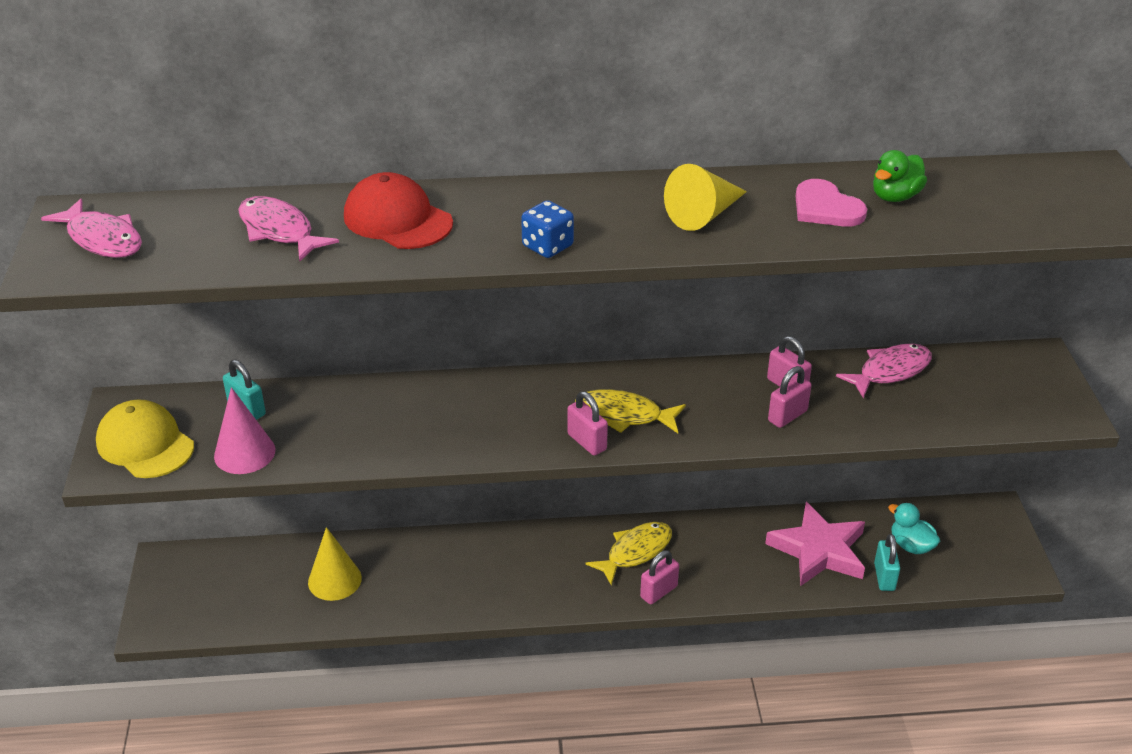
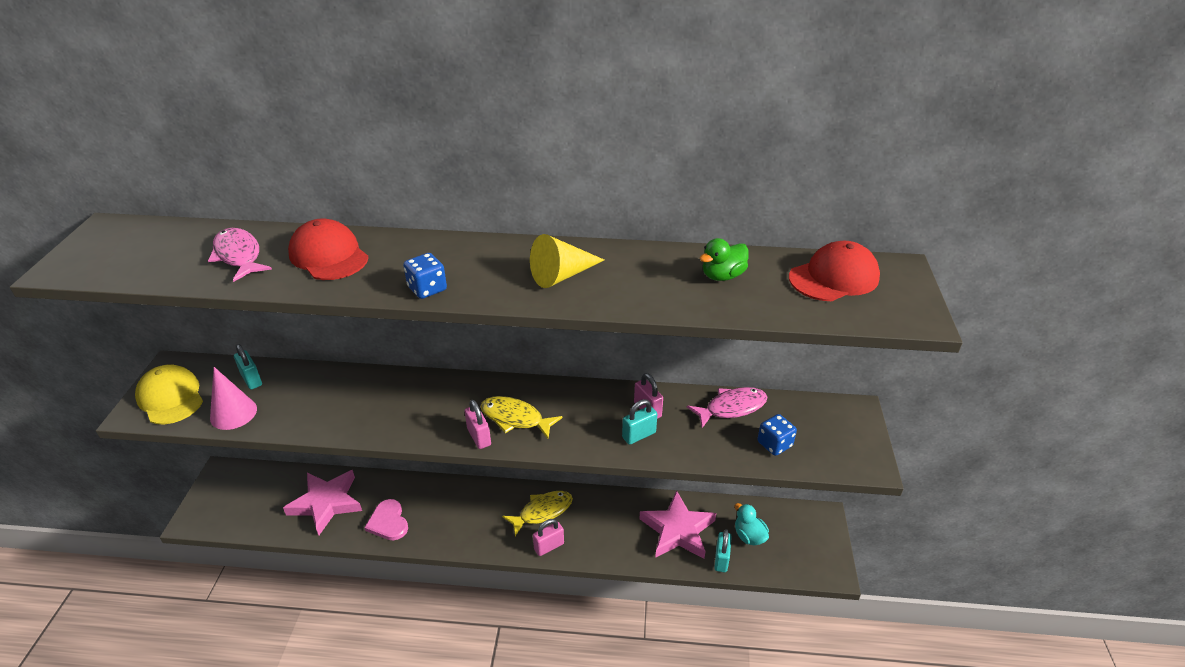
camera: 10 degrees right, 0 degrees up
pink fish [41,199,142,258] -> none
yellow cone [308,527,362,601] -> pink star [283,470,362,535]
pink padlock [768,366,812,428] -> turquoise padlock [622,399,657,445]
pink heart [796,179,867,227] -> pink heart moved to [364,499,408,540]
none -> blue dice [757,414,797,456]
none -> red cap [789,241,880,301]

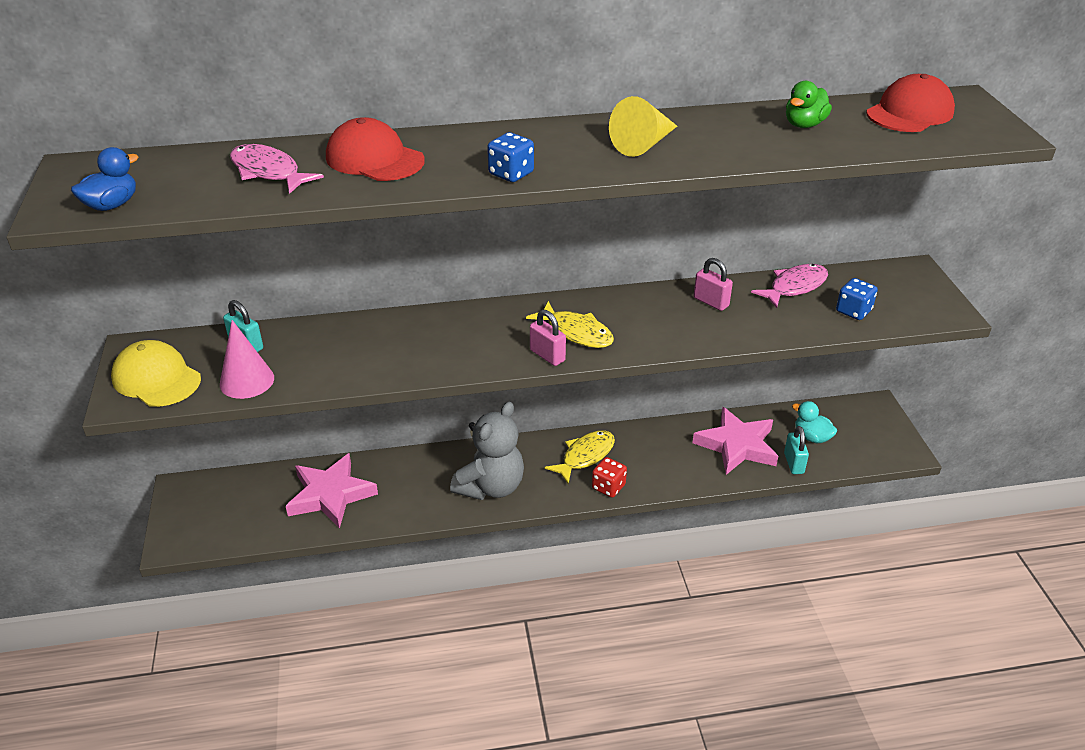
camera: 15 degrees left, 0 degrees up
pink heart [364,499,408,540] -> none
yellow fish [480,396,563,439] -> yellow fish turned 150 degrees counterclockwise [526,301,614,348]
pink padlock [533,519,564,556] -> red dice [592,457,627,498]
turquoise padlock [622,399,657,445] -> none
none -> blue duck [71,147,138,211]
none -> grey teddy bear [450,401,524,500]

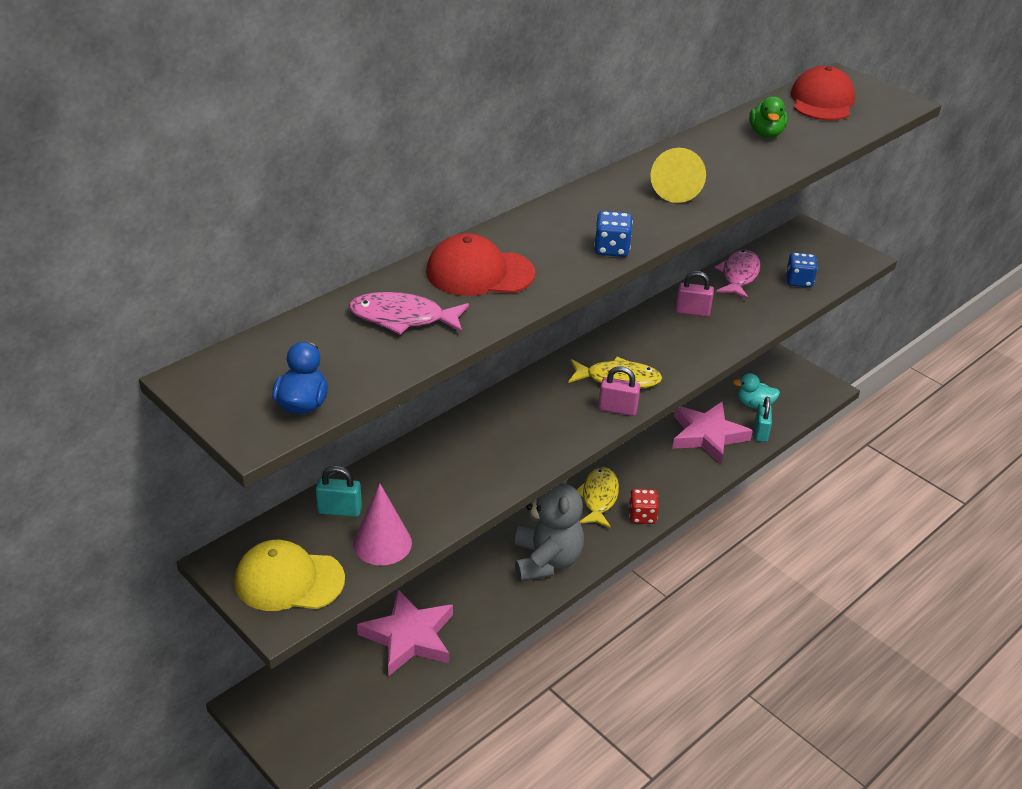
camera: 35 degrees left, 0 degrees up
turquoise padlock [784,426,809,474] -> turquoise padlock turned 45 degrees clockwise [755,397,772,442]

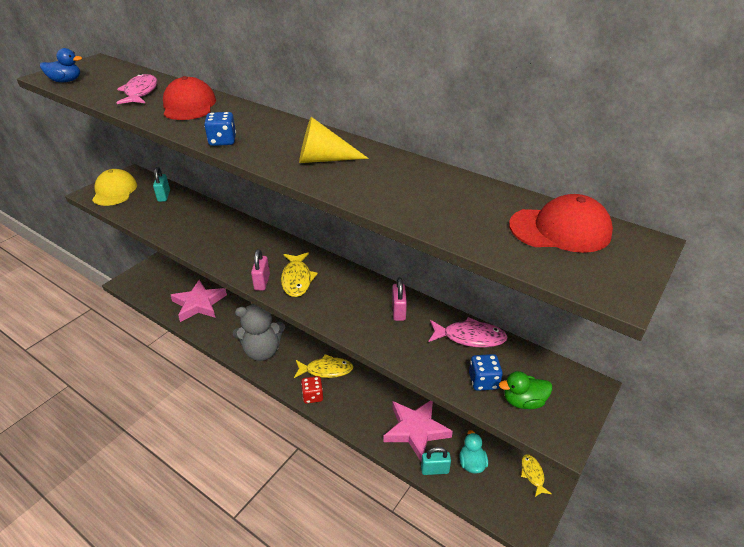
camera: 80 degrees right, 0 degrees up
pink cone [353,483,412,566] -> none
green duck [749,96,788,138] -> green duck moved to [499,371,552,409]
none -> yellow fish [521,454,551,497]

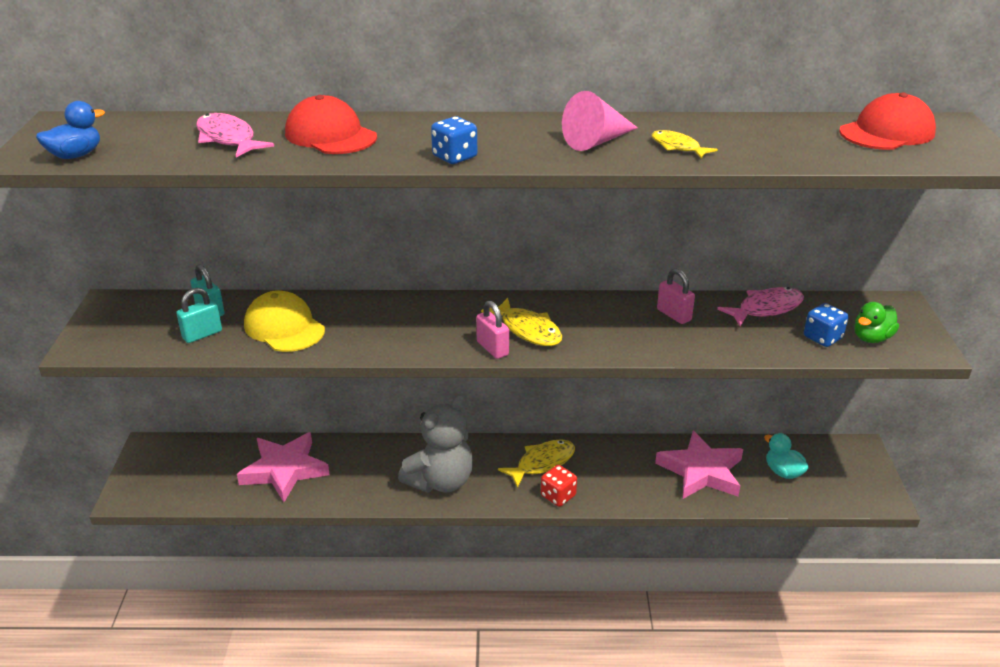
camera: 35 degrees left, 5 degrees down
yellow cap [92,169,137,206] -> yellow cap moved to [244,290,325,352]
yellow cone [299,117,369,163] -> pink cone [562,91,638,151]
turquoise padlock [421,447,451,475] -> turquoise padlock moved to [176,288,222,343]
yellow fish [521,454,551,497] -> yellow fish moved to [651,130,718,159]

